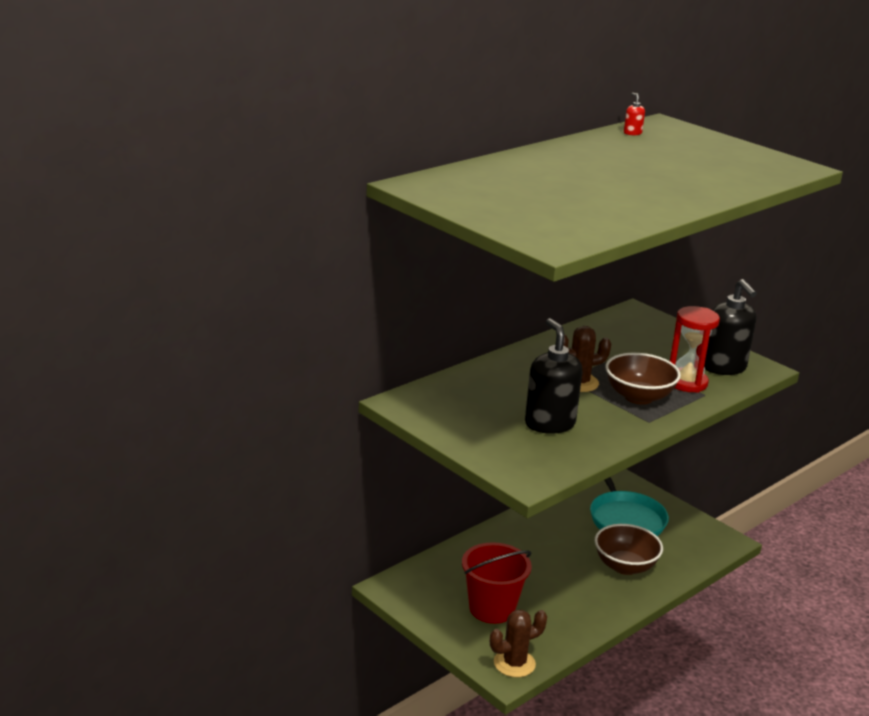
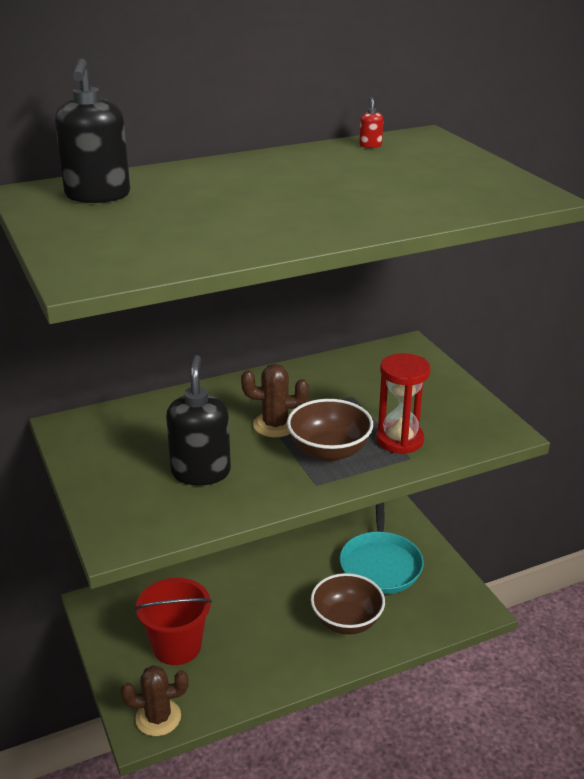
camera: 20 degrees right, 5 degrees up
black soap dispenser [704,279,757,375] -> black soap dispenser moved to [55,58,130,203]

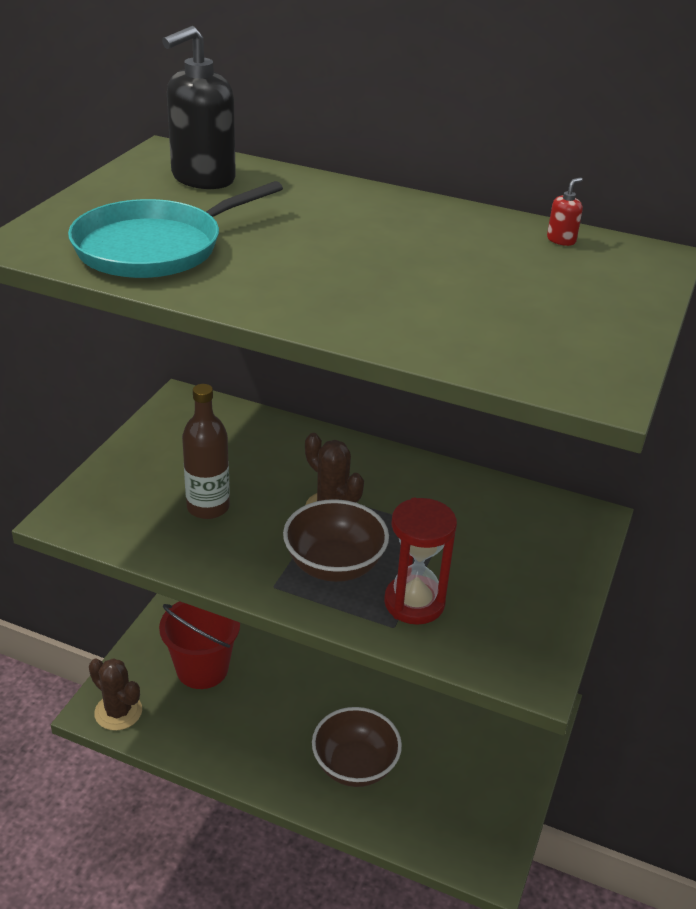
camera: 45 degrees right, 5 degrees up
black soap dispenser [166,355,231,486] -> brown bottle [182,384,230,519]
turquoise pan [340,502,424,594] -> turquoise pan moved to [68,181,283,278]

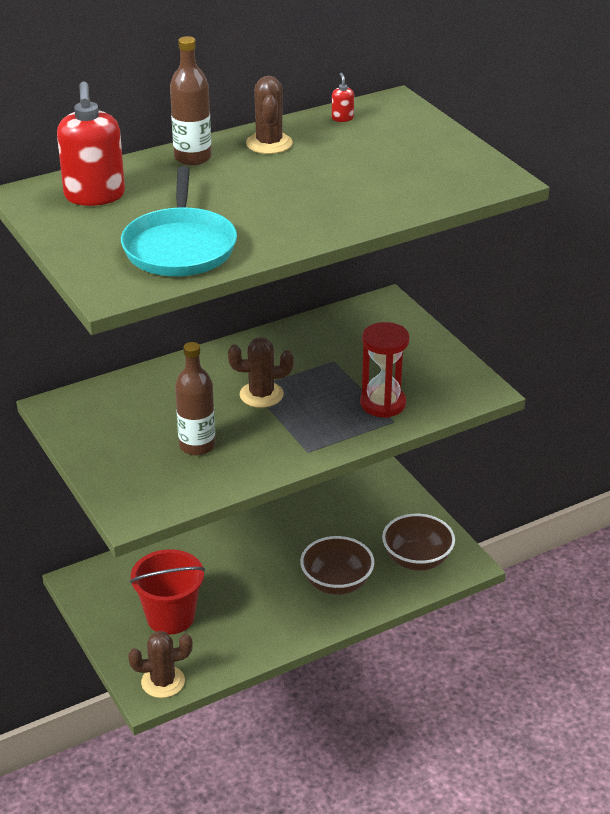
camera: 50 degrees left, 0 degrees up
black soap dispenser [162,26,236,189] -> red soap dispenser [57,81,125,206]
brown bowl [283,499,389,582] -> brown bowl moved to [382,514,455,571]
none -> brown bottle [170,36,212,165]
none -> brown cactus [246,76,293,154]

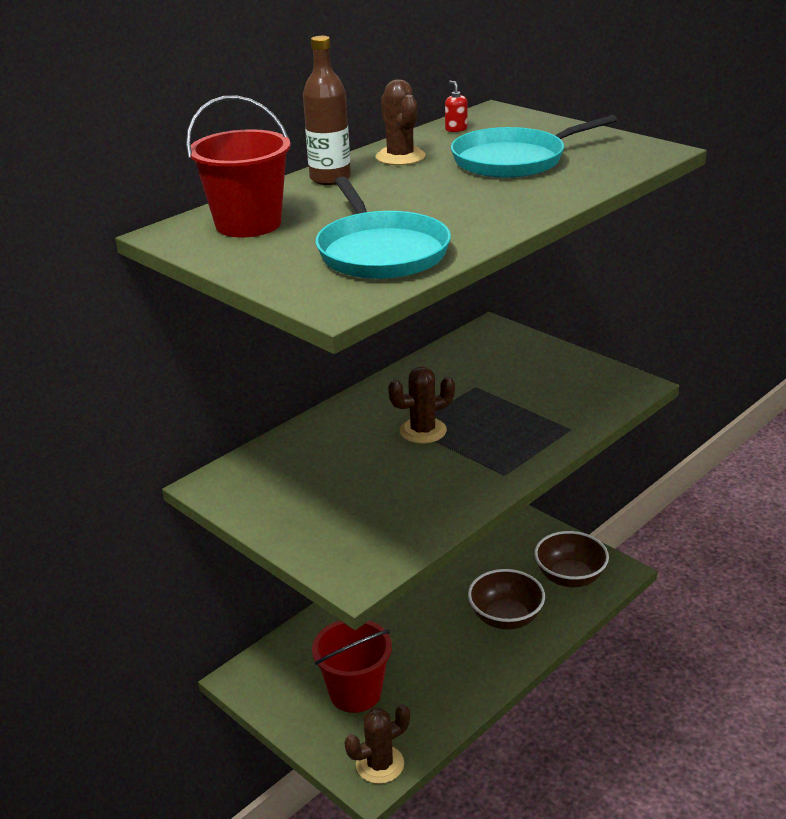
camera: 15 degrees left, 5 degrees down
red soap dispenser [57,81,125,206] -> red bucket [186,95,291,237]
brown bottle [175,342,215,456] -> none
red hourglass [360,322,410,418] -> none
none -> turquoise pan [451,115,617,178]

